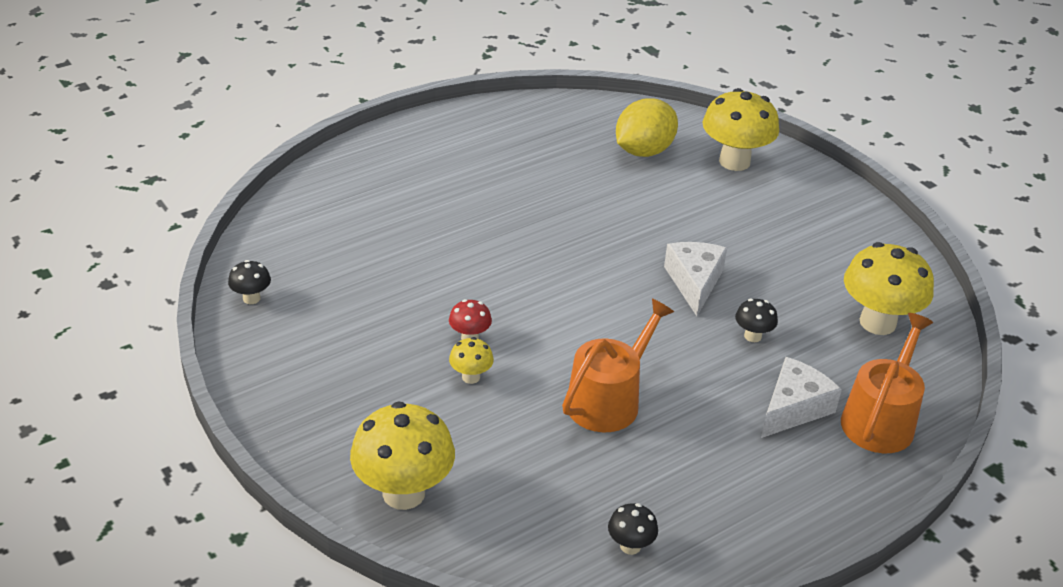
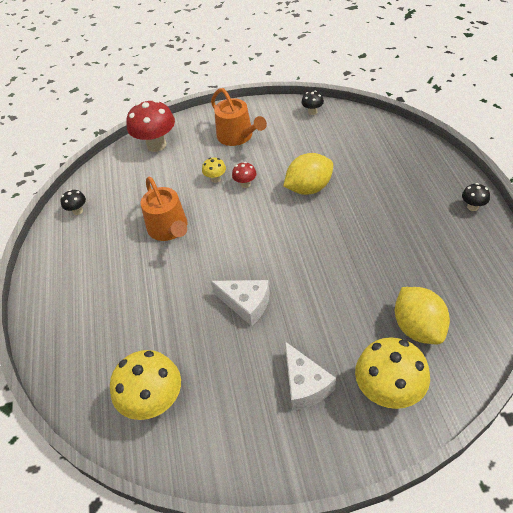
camera: 120 degrees right, 10 degrees up
yellow mushroom [350,401,455,510] -> red mushroom [126,100,175,152]
black mushroom [735,298,778,342] -> black mushroom moved to [462,183,490,211]
white cheese [761,357,842,438] -> white cheese moved to [285,342,336,411]
orange watering can [841,313,933,453] -> orange watering can moved to [211,88,267,146]
none -> yellow lemon [283,153,333,195]

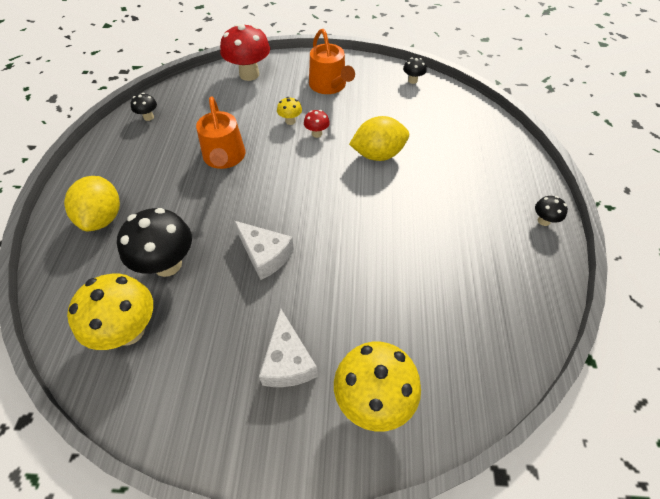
camera: 10 degrees right, 5 degrees up
yellow lemon [395,287,450,344] -> yellow lemon moved to [64,176,120,231]
none -> black mushroom [117,208,192,277]

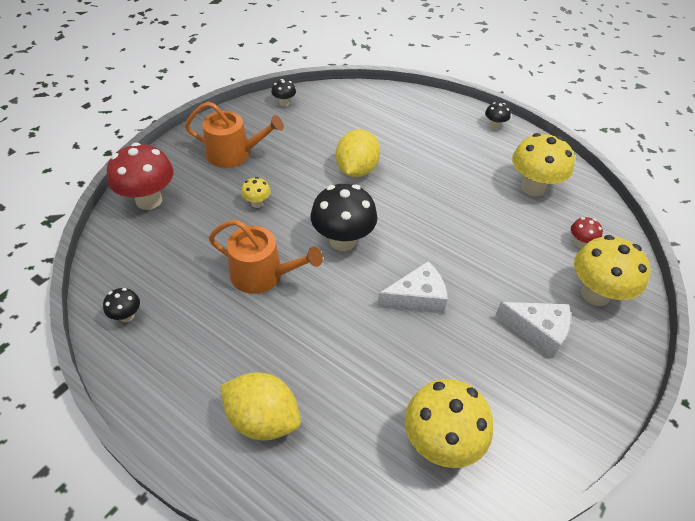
camera: 60 degrees left, 5 degrees down
black mushroom [117,208,192,277] -> black mushroom moved to [310,184,378,251]
red mushroom [304,110,330,138] -> red mushroom moved to [571,217,603,248]
none -> yellow mushroom [512,133,575,196]

